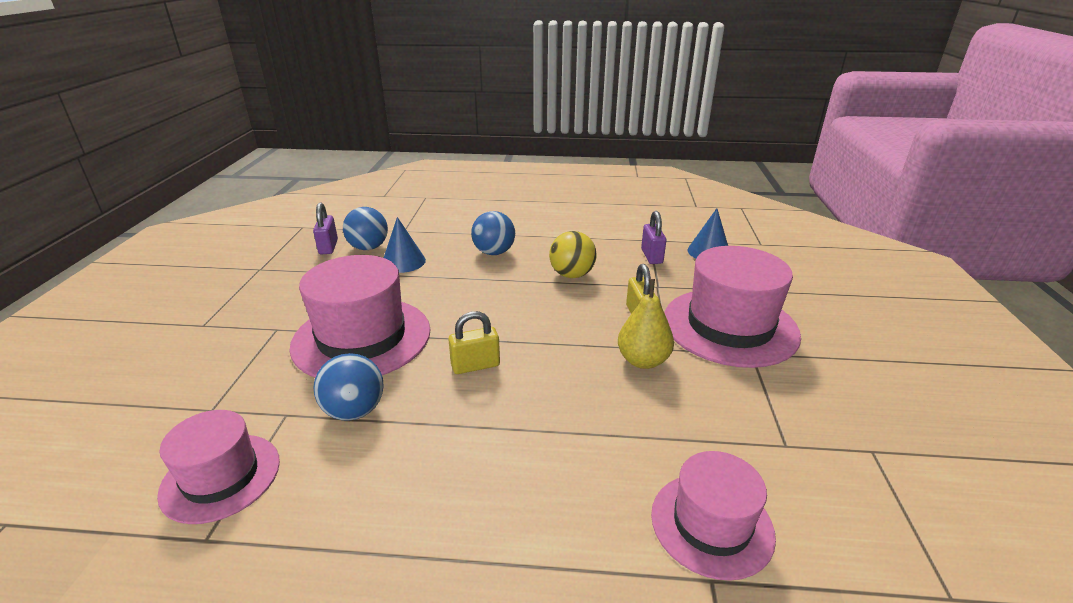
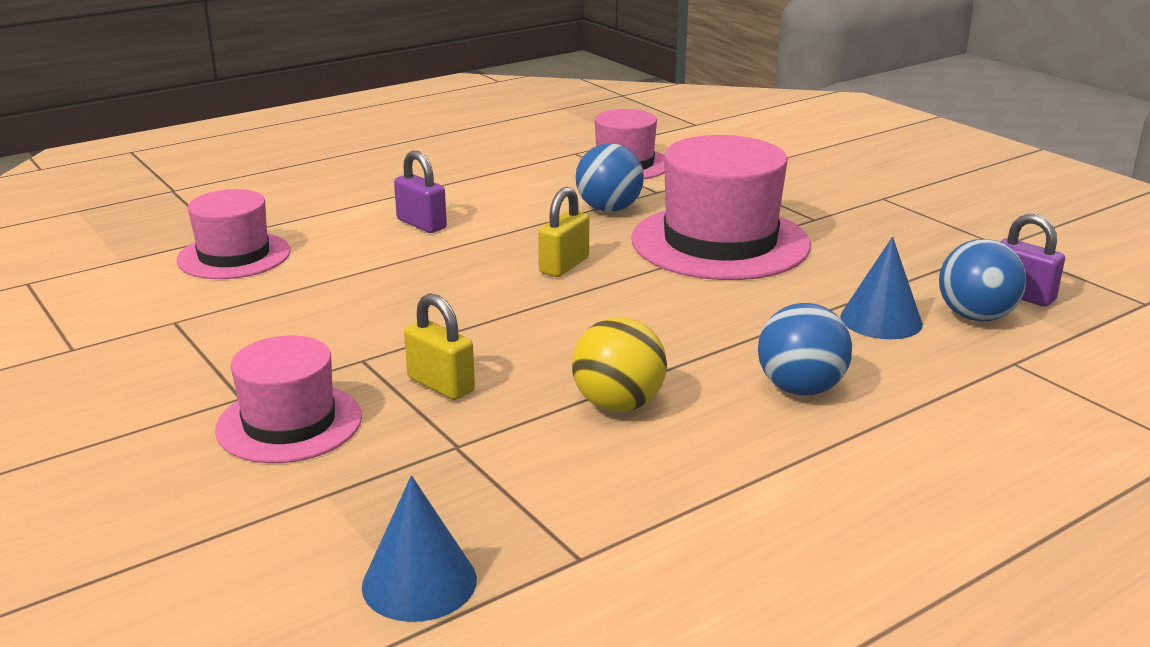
camera: 140 degrees right, 5 degrees down
yellow pear [618,279,674,369] -> none
purple padlock [641,211,666,264] -> purple padlock moved to [394,151,447,233]
pink hat [664,246,801,368] -> pink hat [215,335,362,463], size x0.60

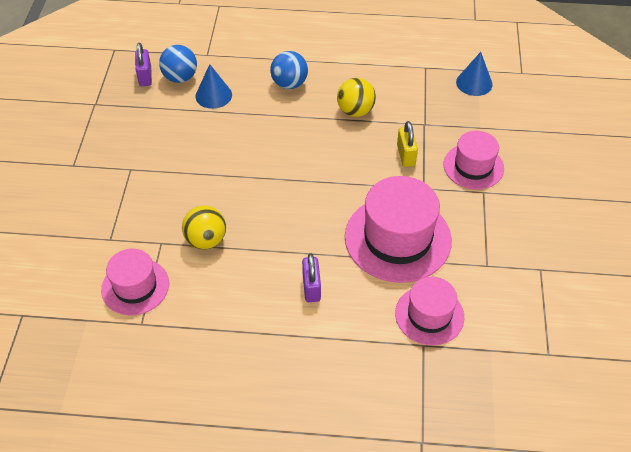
camera: 140 degrees left, 25 degrees up
yellow padlock [538,187,589,277] -> none
blue ball [575,143,644,212] -> yellow ball [182,206,226,249]
pink hat [631,135,811,280] -> pink hat moved to [345,176,452,283]

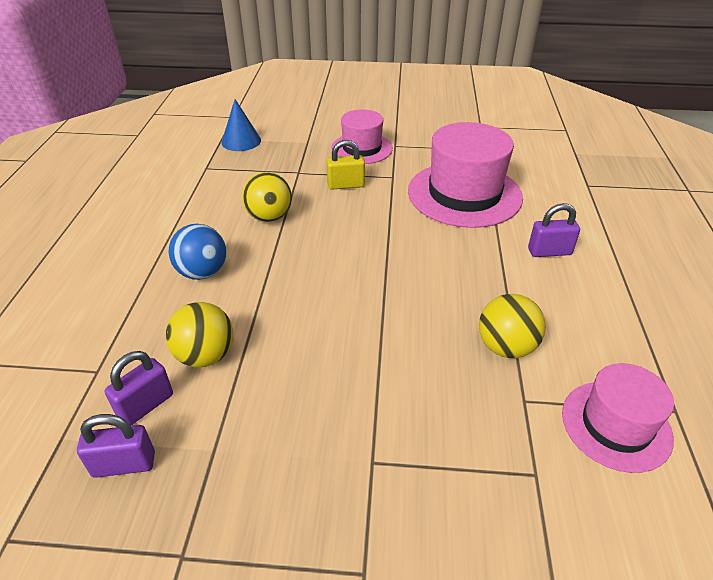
camera: 90 degrees left, 10 degrees down
blue ball [159,45,197,83] -> purple padlock [105,351,173,425]
blue cone [196,64,232,109] -> yellow ball [166,302,234,367]
pink hat [395,277,464,345] -> none

